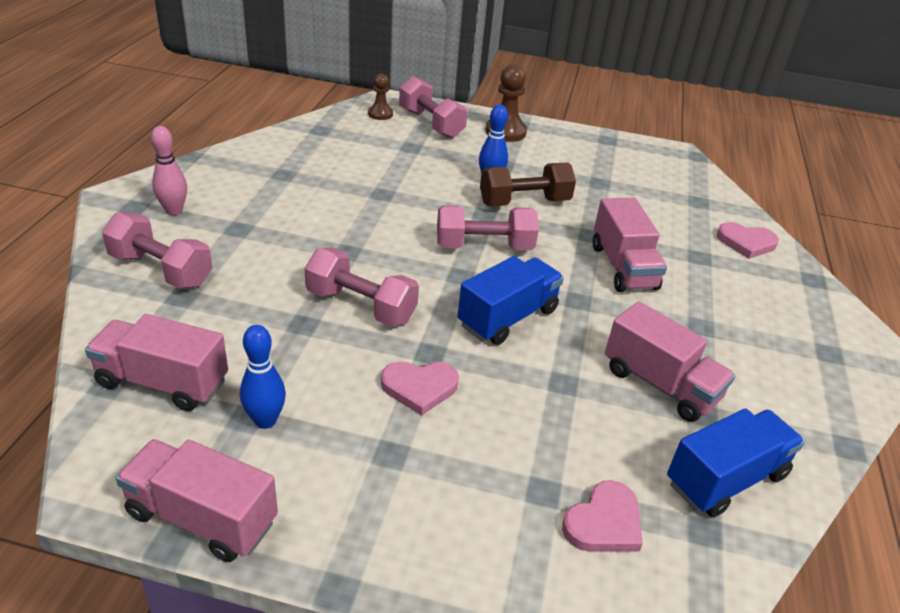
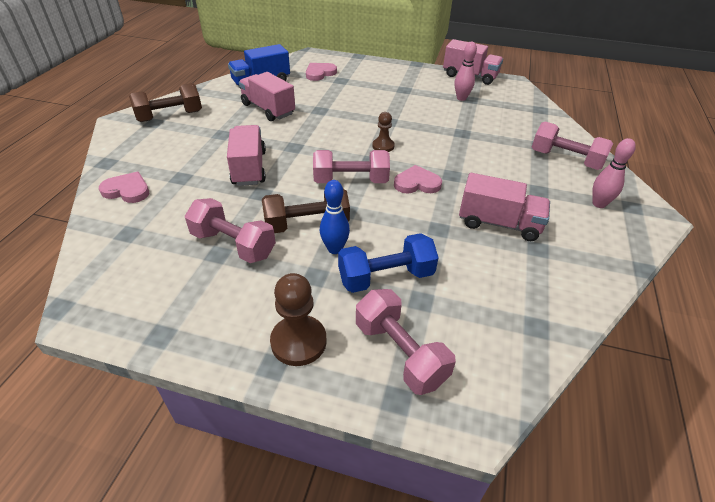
camera: 175 degrees left, 5 degrees up
pink truck [85,314,228,411] -> pink truck moved to [459,173,550,241]
blue bowling pin [240,325,286,429] -> pink bowling pin [455,42,477,101]
pink dumbbell [305,248,419,326] -> pink dumbbell moved to [185,198,276,263]
brown pawn [368,74,393,120] -> brown pawn moved to [372,112,395,152]
pink heart [381,362,459,416] -> pink heart moved to [394,165,442,194]
blue truck [458,256,564,345] -> none
none -> brown dumbbell [129,83,202,122]
none -> blue dumbbell [338,233,439,293]

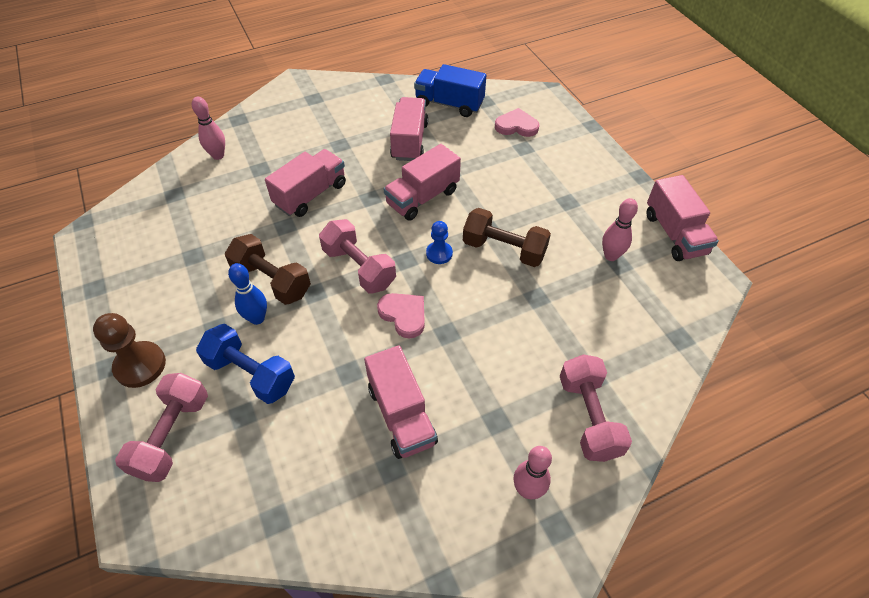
camera: 50 degrees right, 10 degrees up
pink heart [99,172,149,203] -> pink bowling pin [192,97,225,160]
brown dumbbell [129,83,202,122] -> brown dumbbell moved to [463,208,551,267]
pink dumbbell [185,198,276,263] -> none
brown pawn [372,112,395,152] -> blue pawn [426,221,453,264]
none -> pink truck [384,144,461,221]

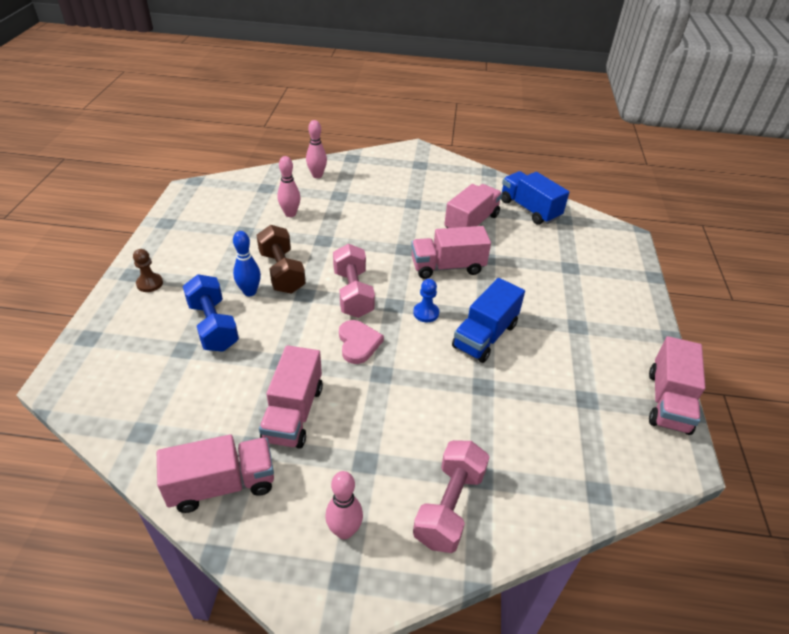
camera: 30 degrees right, 10 degrees down
brown pawn [93,313,166,388] -> brown pawn [133,249,163,292], size x0.61
pink dumbbell [115,373,208,482] -> none
pink truck [265,149,346,217] -> pink truck moved to [157,434,274,513]
brown dumbbell [463,208,551,267] -> blue truck [452,278,525,363]
pink heart [495,108,539,137] -> none
pink bowling pin [602,198,638,261] -> pink bowling pin moved to [277,156,300,217]

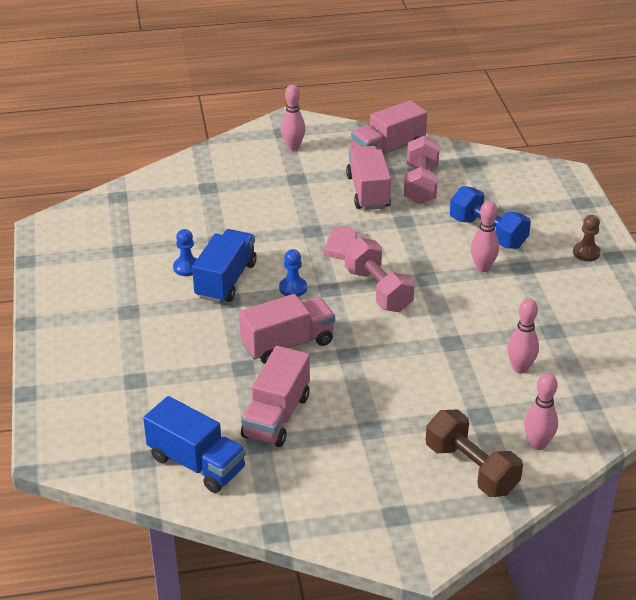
camera: 165 degrees right, 5 degrees down
blue bowling pin [233,231,261,296] -> pink bowling pin [471,201,499,272]
brown dumbbell [257,225,306,294] -> brown dumbbell moved to [426,410,523,497]
pink dumbbell [413,440,490,553] -> pink dumbbell moved to [404,135,440,205]
pink truck [649,336,705,435] -> none
none -> blue pawn [173,229,197,276]

